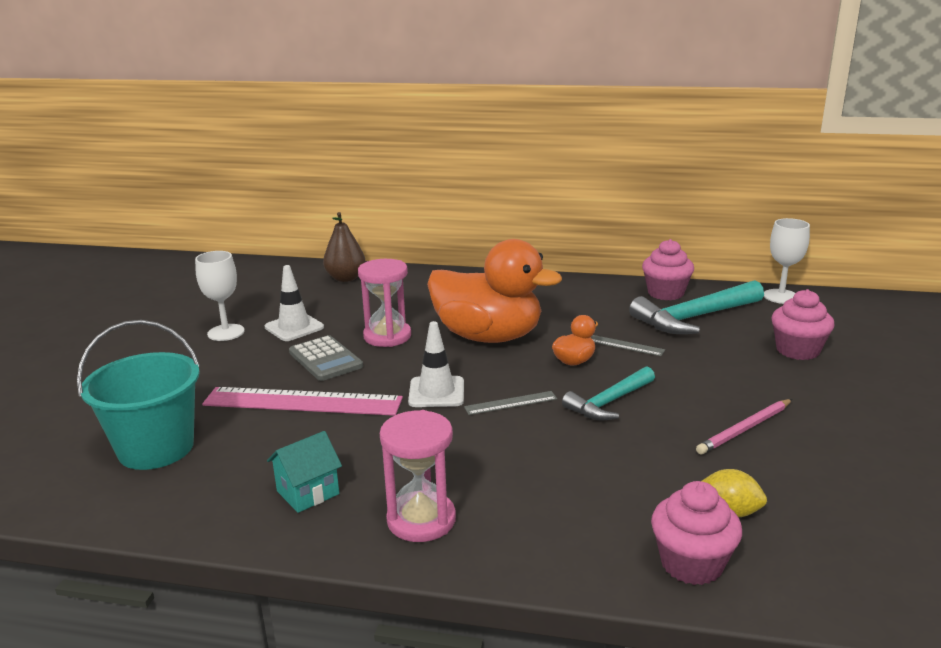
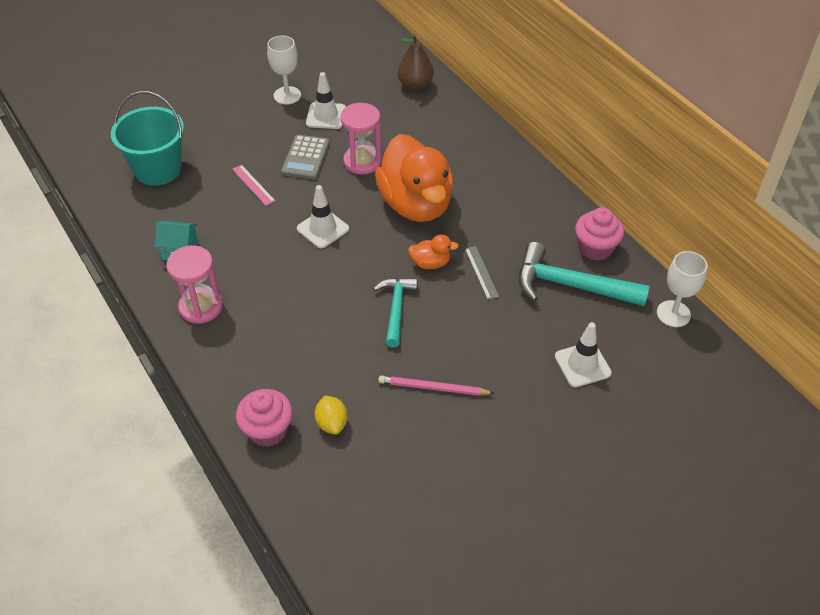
camera: 45 degrees right, 25 degrees up
pink ruler [202,387,403,416] -> pink ruler [232,165,275,206], size x0.47
grey ruler [464,391,557,415] -> none
turquoise hammer [562,366,655,420] -> turquoise hammer turned 90 degrees clockwise [373,278,418,347]
pink cupcake [771,289,835,360] -> white traffic cone [555,322,612,387]

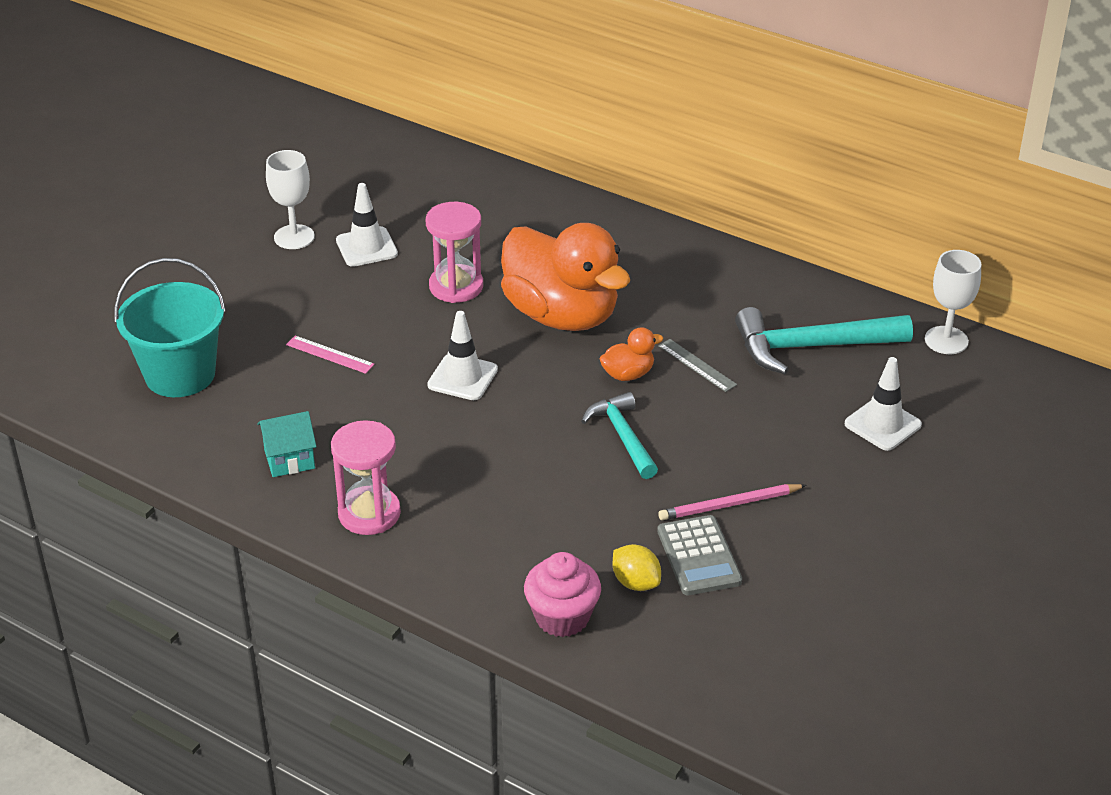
camera: 25 degrees left, 10 degrees down
grey calculator [281,135,330,180] -> grey calculator moved to [657,515,742,595]
brown pear [397,34,434,90] -> none
pink cupcake [575,207,624,261] -> none

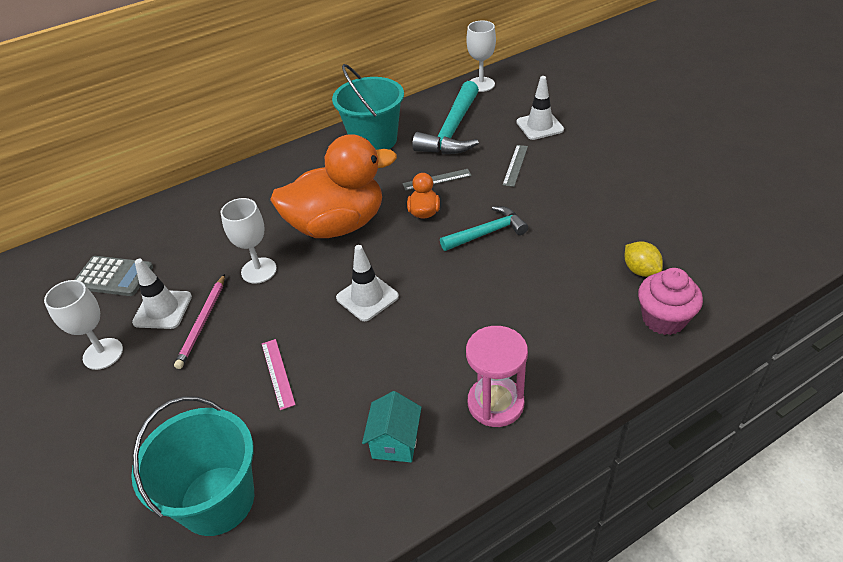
camera: 60 degrees left, 5 degrees up
pink ruler [286,336,375,374] -> pink ruler turned 75 degrees counterclockwise [262,339,296,410]
pink hourglass [426,202,483,303] -> white goblet [221,198,277,284]
turquoise hammer [581,392,658,479] -> turquoise hammer turned 150 degrees clockwise [440,206,528,251]
yellow lemon [613,544,661,591] -> yellow lemon turned 75 degrees clockwise [624,241,663,277]
grey calculator [657,515,742,595] -> grey calculator moved to [75,256,153,296]
pink pencil [658,484,806,520] -> pink pencil moved to [174,274,225,369]
none -> turquoise bucket [332,64,404,150]
none -> grey ruler [503,145,528,187]

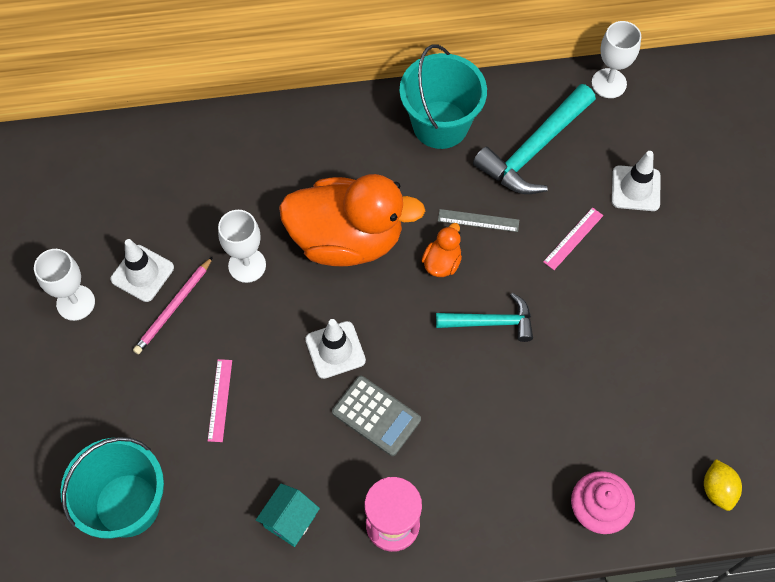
camera: 20 degrees right, 20 degrees up
grey calculator [75,256,153,296] -> grey calculator moved to [332,376,421,456]
grey ruler [503,145,528,187] -> pink ruler [543,207,603,270]
yellow lemon [624,241,663,277] -> yellow lemon moved to [704,459,742,511]

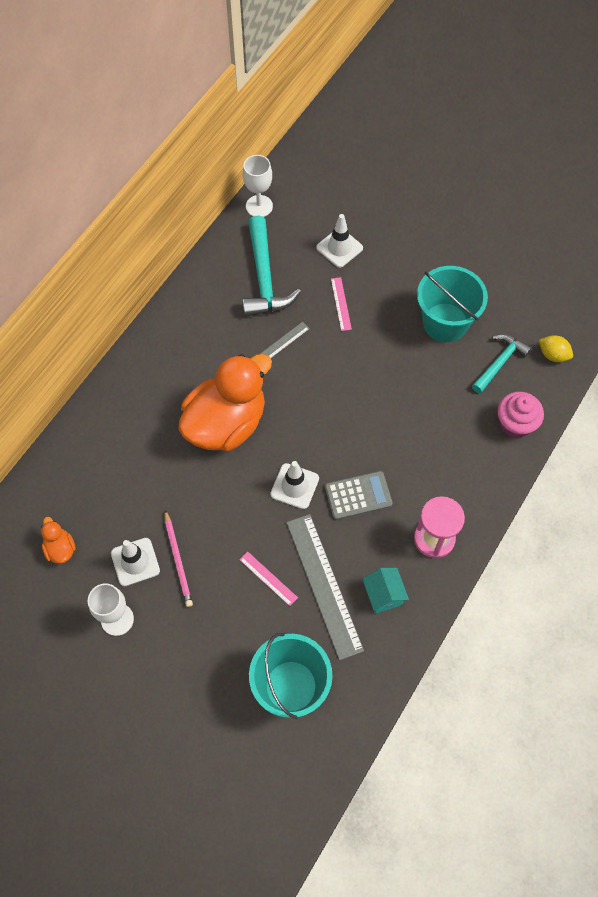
camera: 50 degrees left, 0 degrees up
white goblet [218,210,266,283] -> none
turquoise bucket [400,45,487,149] -> turquoise bucket moved to [417,266,488,342]
orange duck [422,223,462,277] -> orange duck moved to [41,517,76,564]
turquoise hammer [436,293,533,342] -> turquoise hammer moved to [472,334,531,393]
none -> grey ruler [286,514,364,660]

